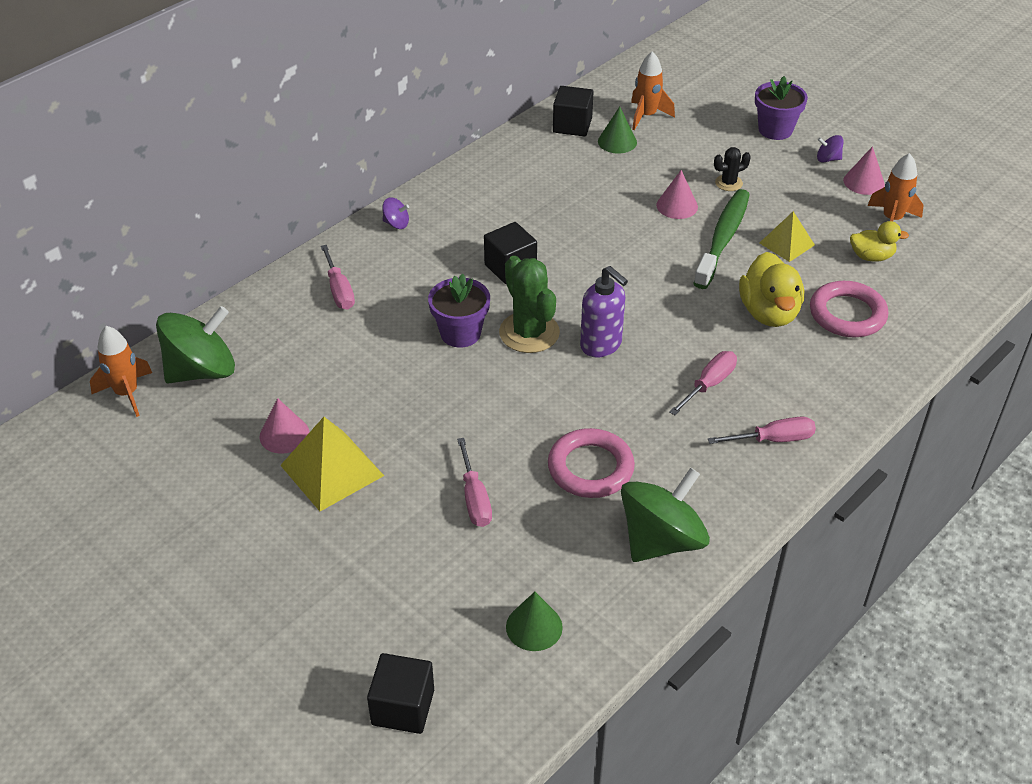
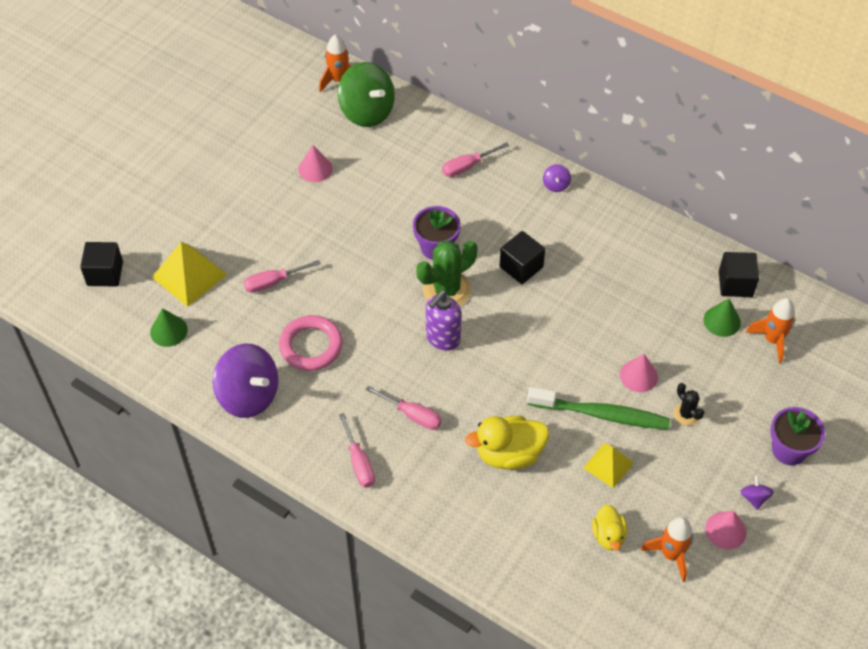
camera: 80 degrees right, 10 degrees up
yellow pyramid [280,417,384,511] -> yellow pyramid moved to [152,242,228,307]
green spinning top [621,468,710,562] -> purple spinning top [213,343,278,418]
pink ring [810,281,888,337] -> none

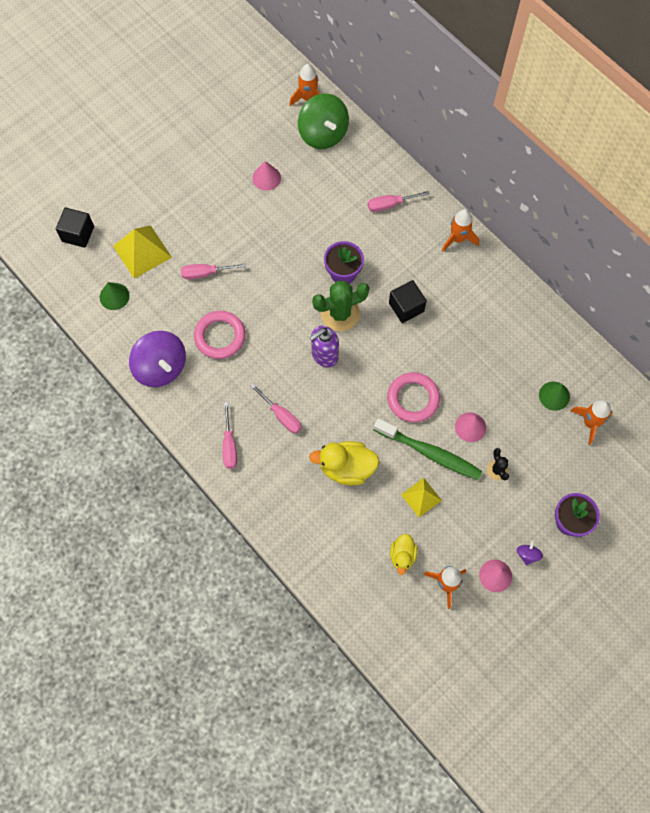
camera: 15 degrees right, 15 degrees up
purple spinning top [543,164,571,192] -> orange rocket [442,209,479,252]
black cube [719,252,759,297] -> none
none -> pink ring [387,372,440,423]

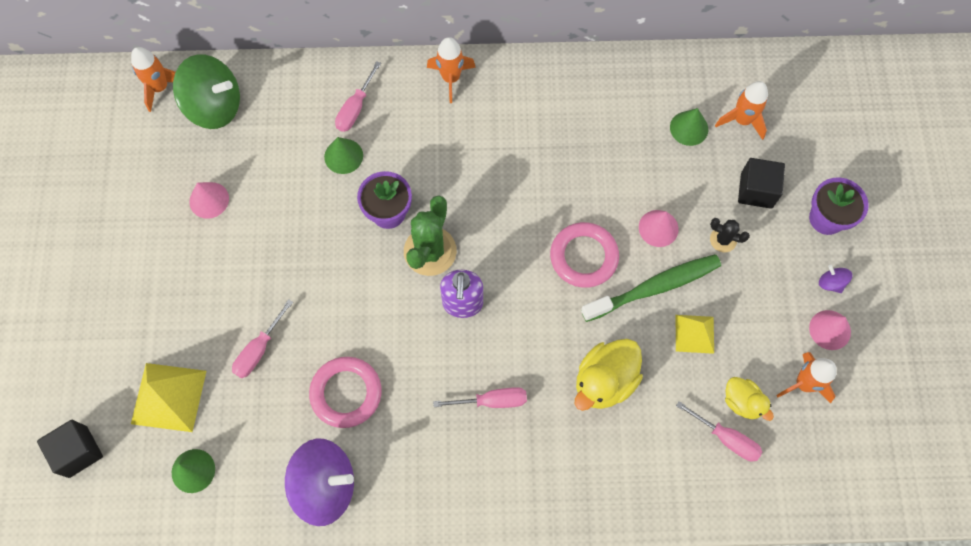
camera: 50 degrees left, 0 degrees up
pink screwdriver [222,402,237,469] -> pink screwdriver moved to [676,401,762,461]
black cube [389,280,427,323] -> black cube moved to [738,158,785,209]
none -> green cone [324,137,363,174]

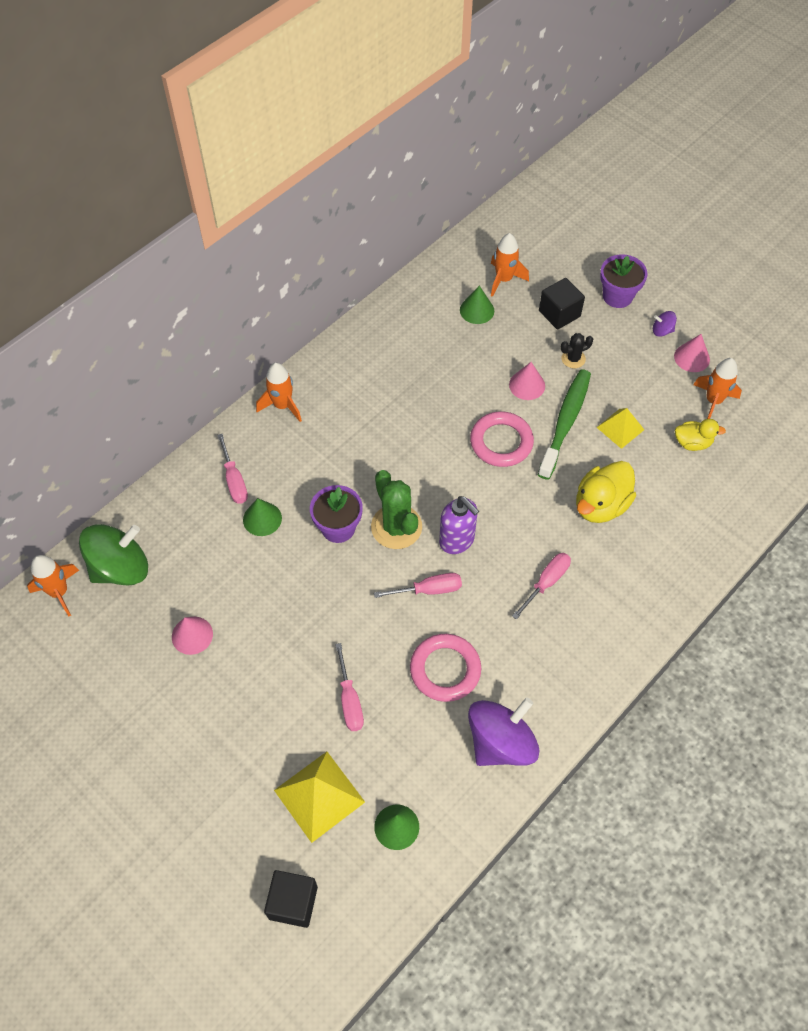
camera: 45 degrees left, 10 degrees down
yellow duck [575,339,643,411] -> yellow duck turned 45 degrees clockwise [576,461,636,523]
pink screwdriver [676,401,762,461] -> pink screwdriver moved to [374,573,462,598]

